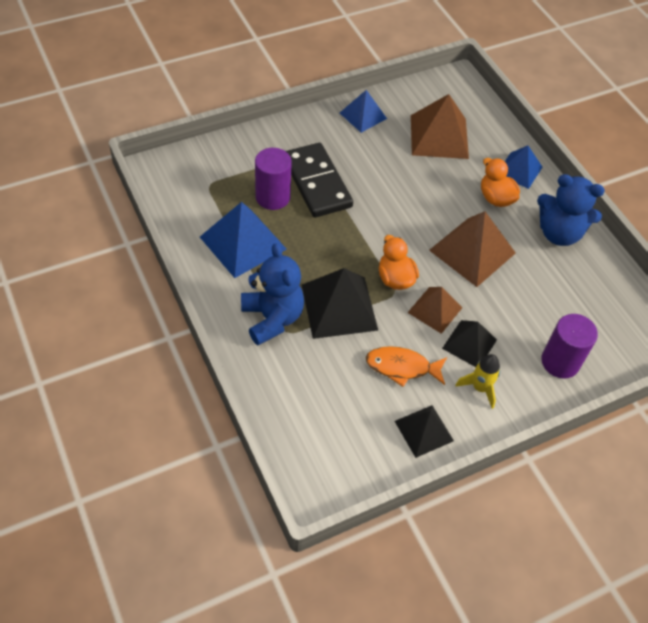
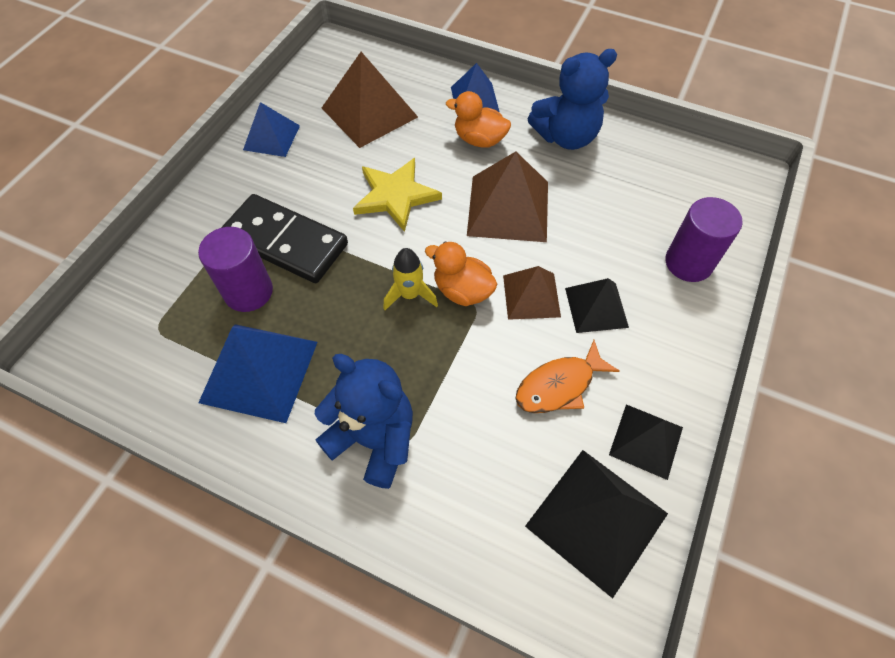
camera: 35 degrees left, 5 degrees up
black pyramid [302,268,378,339] -> black pyramid moved to [525,450,668,598]
yellow rocket [455,354,500,409] -> yellow rocket moved to [383,248,438,310]
none -> yellow star [353,158,442,232]

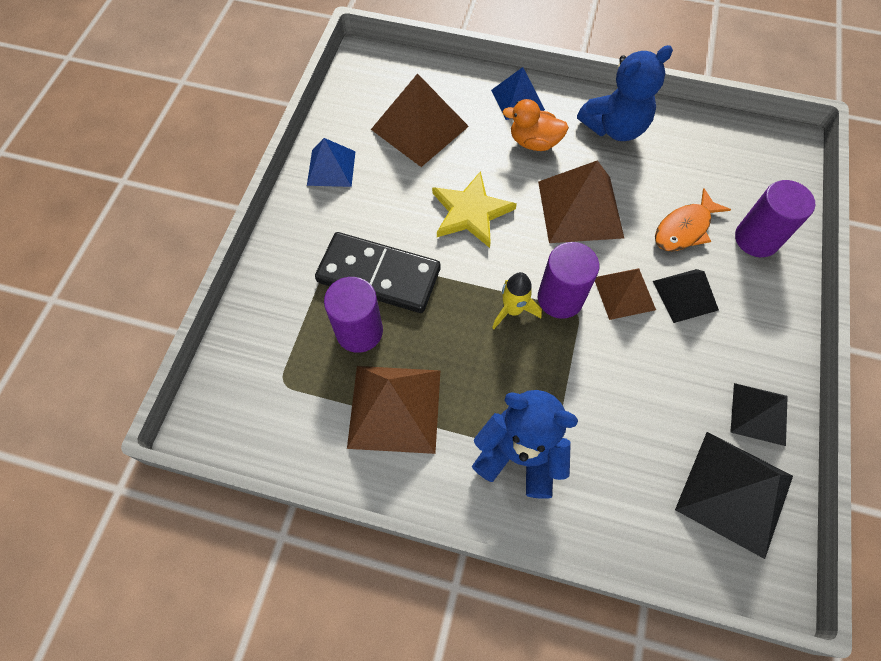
camera: 10 degrees left, 5 degrees up
blue pyramid [198,324,318,423] -> brown pyramid [347,366,441,454]
orange duck [425,241,497,306] -> purple cylinder [538,242,599,319]
orange fish [515,340,620,413] -> orange fish moved to [655,188,731,252]

